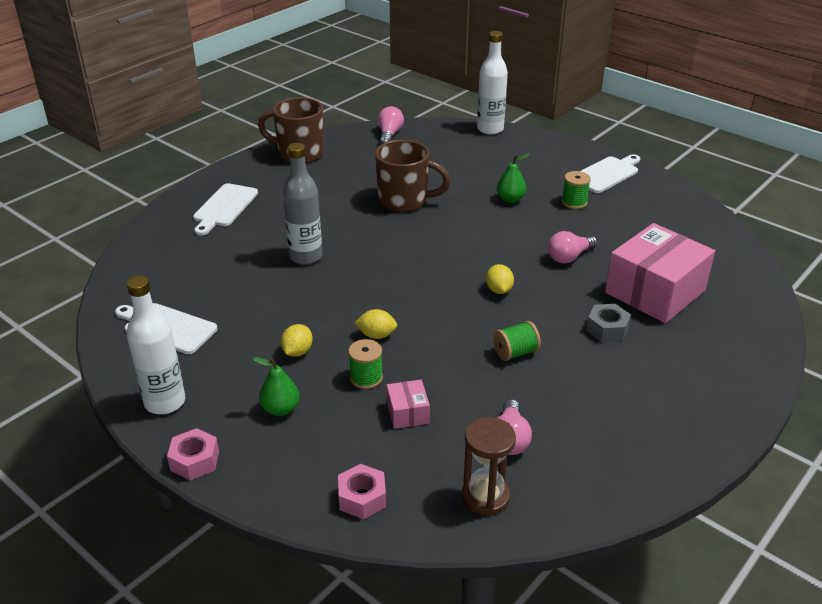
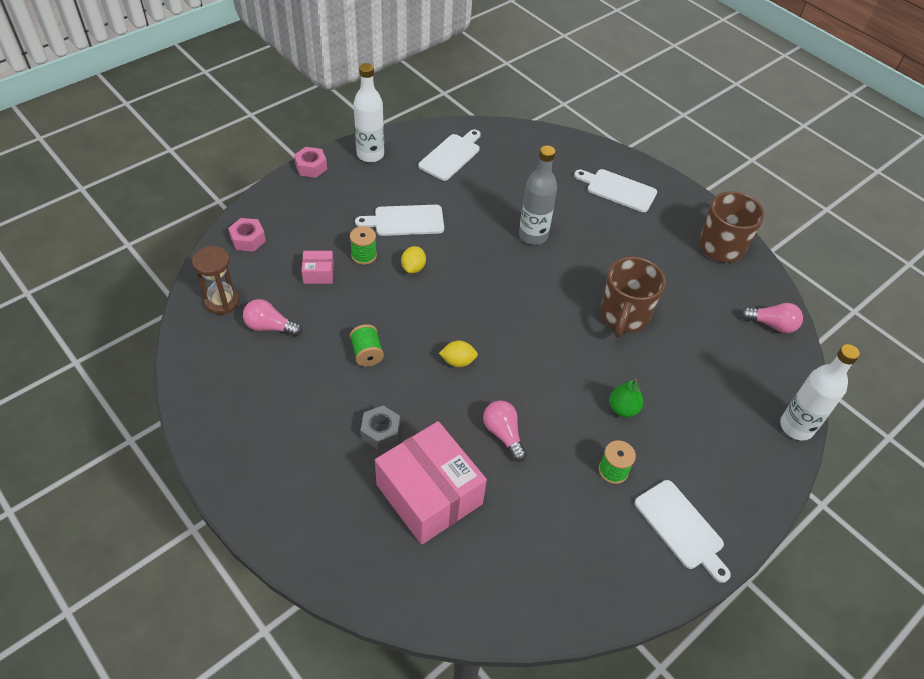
camera: 95 degrees right, 15 degrees up
green pear [253,357,300,416] -> none
yellow lemon [281,324,313,357] -> white cutting board [355,205,444,236]

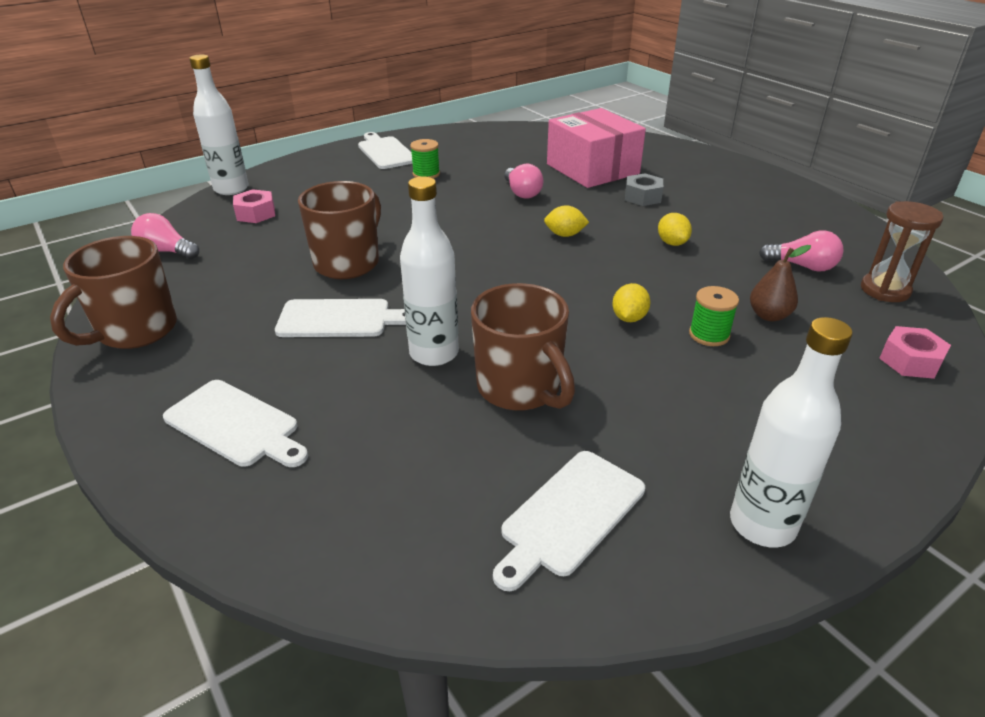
camera: 170 degrees left, 15 degrees down
pink nut [294,147,327,178] -> pink nut moved to [233,189,275,223]
pink box [301,251,334,284] -> brown pear [750,245,811,321]
green spool [350,324,384,367] -> yellow lemon [658,213,692,246]
white cutting board [355,205,444,236] -> white cutting board moved to [275,299,406,337]
grey bottle [519,145,557,245] -> white bottle [400,177,459,366]
green pear [609,378,643,417] -> none
none -> brown mug [471,283,575,411]

